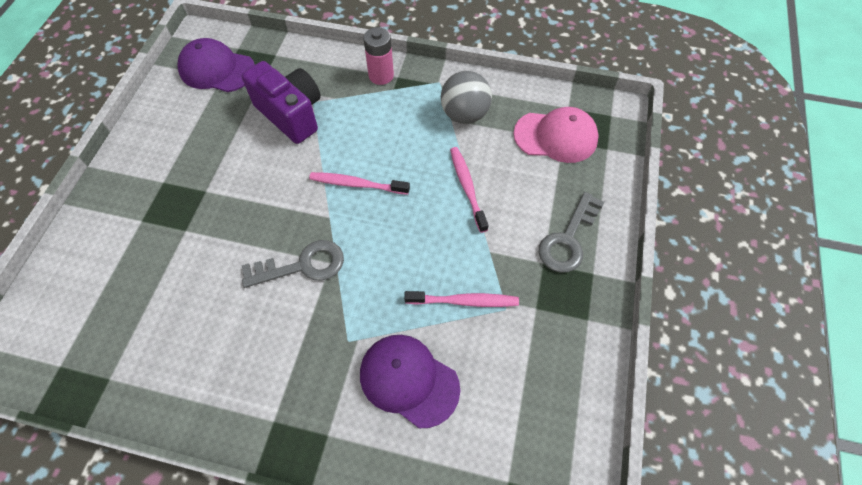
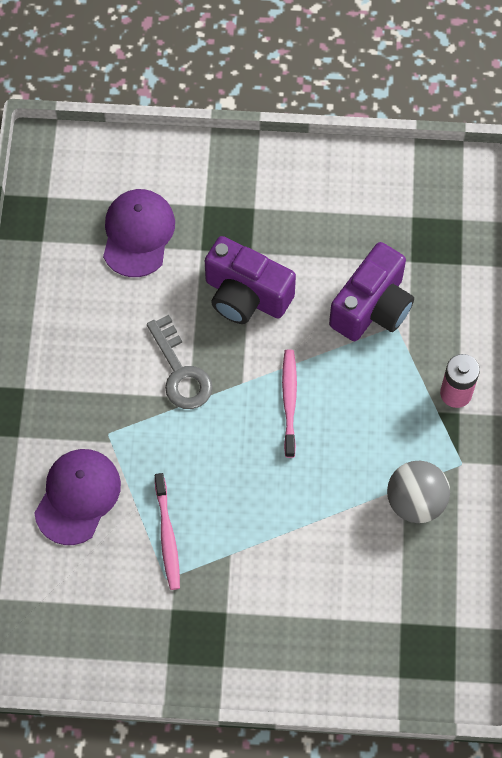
camera: 80 degrees right, 5 degrees up
purple cap [177,38,255,92] -> purple cap moved to [103,189,175,277]
pink toothbrush [450,147,489,233] -> none
pink cap [514,107,599,163] -> none
grey key [539,192,604,273] -> none
none -> purple camera [205,236,296,324]

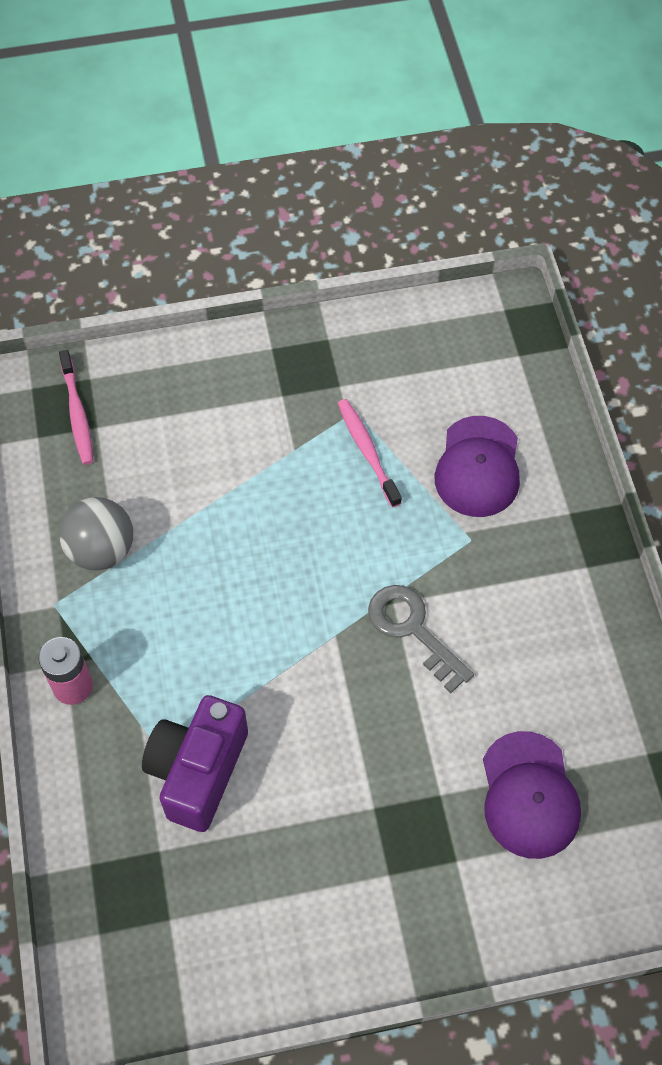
camera: 165 degrees right, 5 degrees down
purple camera [205,236,296,324] -> none
pink toothbrush [282,349,297,458] -> pink toothbrush moved to [59,350,93,465]

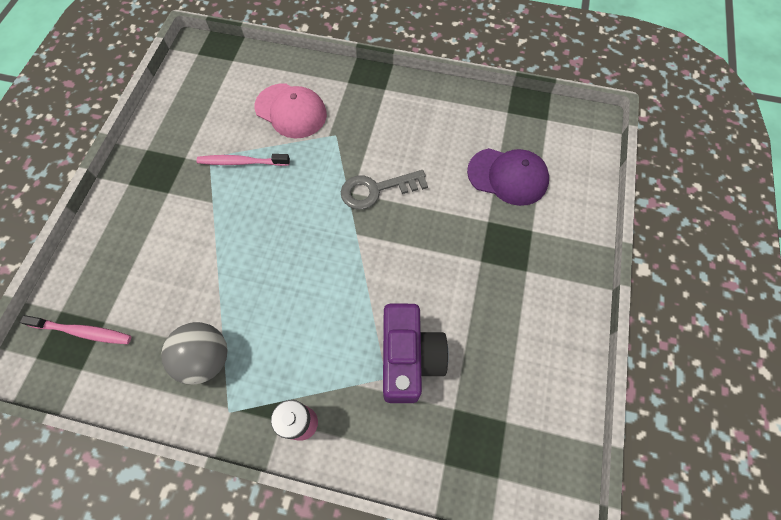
camera: 65 degrees left, 5 degrees up
purple camera [142,695,248,832] -> purple camera turned 135 degrees counterclockwise [383,304,449,403]
purple cap [435,416,520,517] -> pink cap [254,83,327,138]

